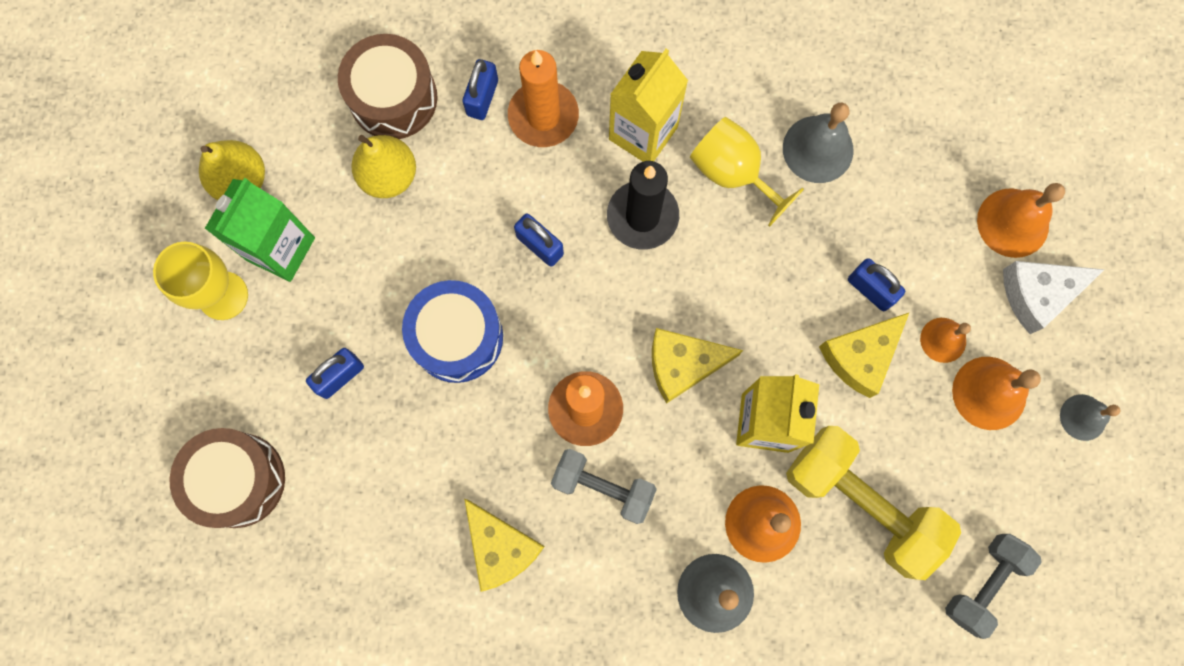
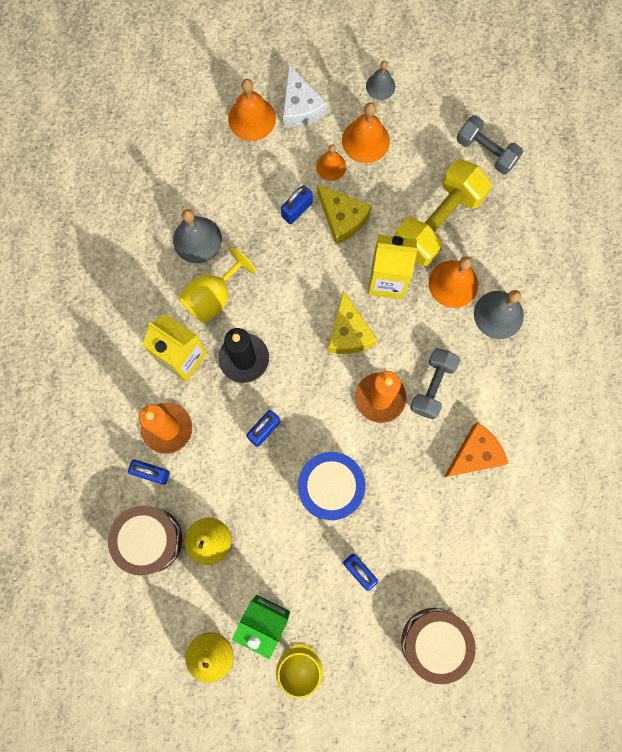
camera: 90 degrees left, 0 degrees up
yellow cheese [464,499,545,592] -> orange cheese [444,422,509,477]

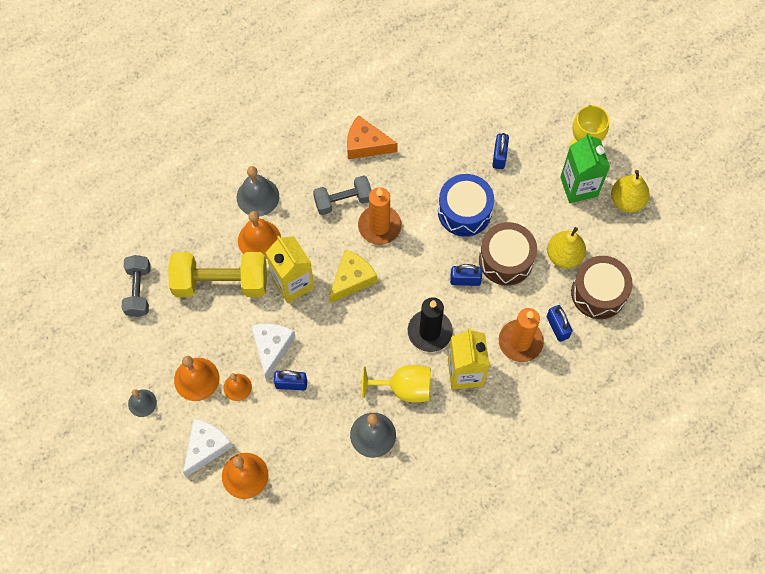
camera: 130 degrees left, 10 degrees down
yellow cheese [317,184,372,244] -> white cheese [251,323,295,381]
brown drum [401,608,476,684] -> brown drum moved to [479,222,537,285]

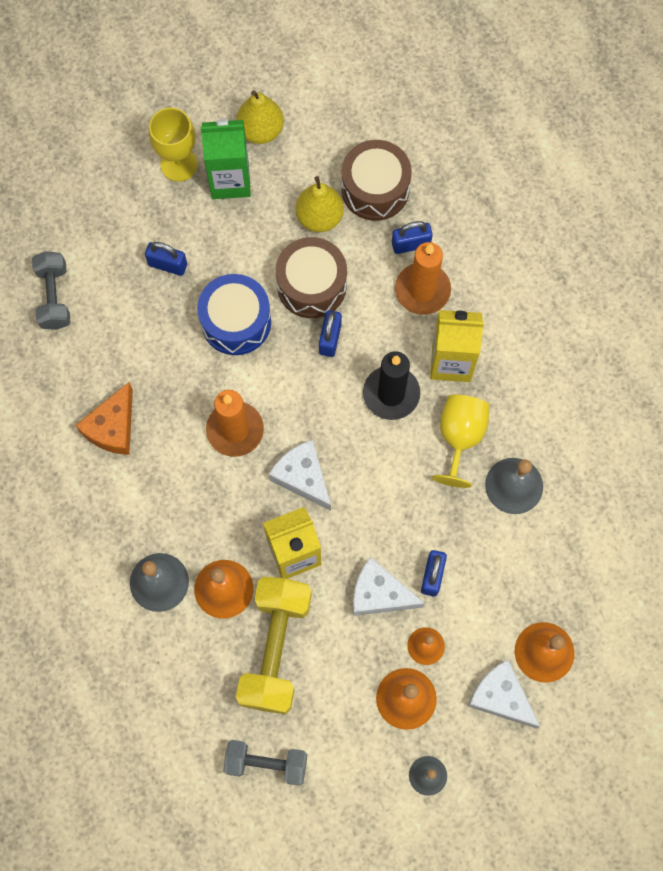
camera: 80 degrees left, 5 degrees up
grey dumbbell [313,175,372,215] -> grey dumbbell moved to [32,251,71,330]
yellow cheese [329,249,377,303] -> white cheese [269,440,331,511]

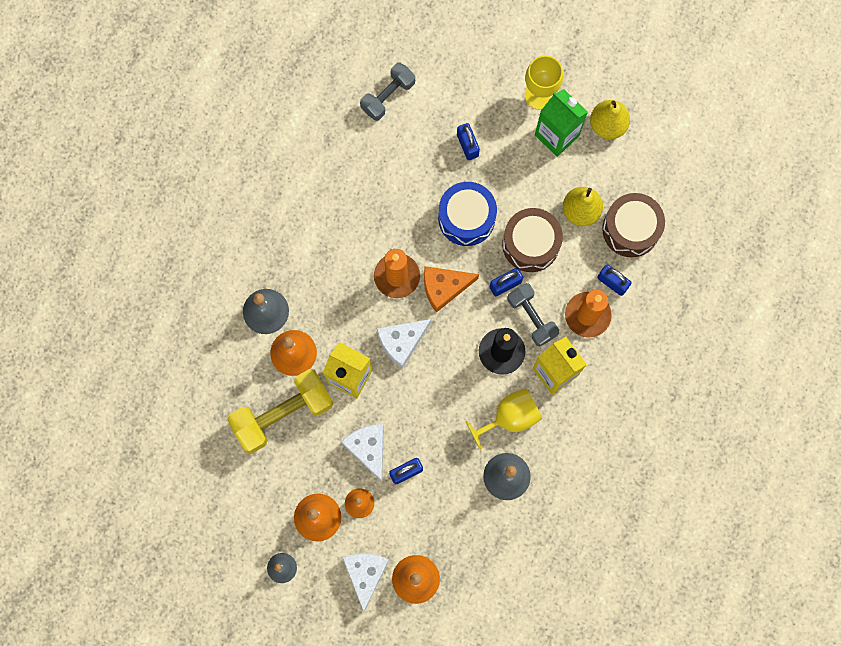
camera: 50 degrees right, 5 degrees up
orange cheese [75,382,133,455] -> orange cheese moved to [424,266,479,313]
grey dumbbell [223,740,308,786] -> grey dumbbell moved to [507,283,559,347]
white cheese [269,440,331,511] -> white cheese turned 135 degrees counterclockwise [377,319,431,368]

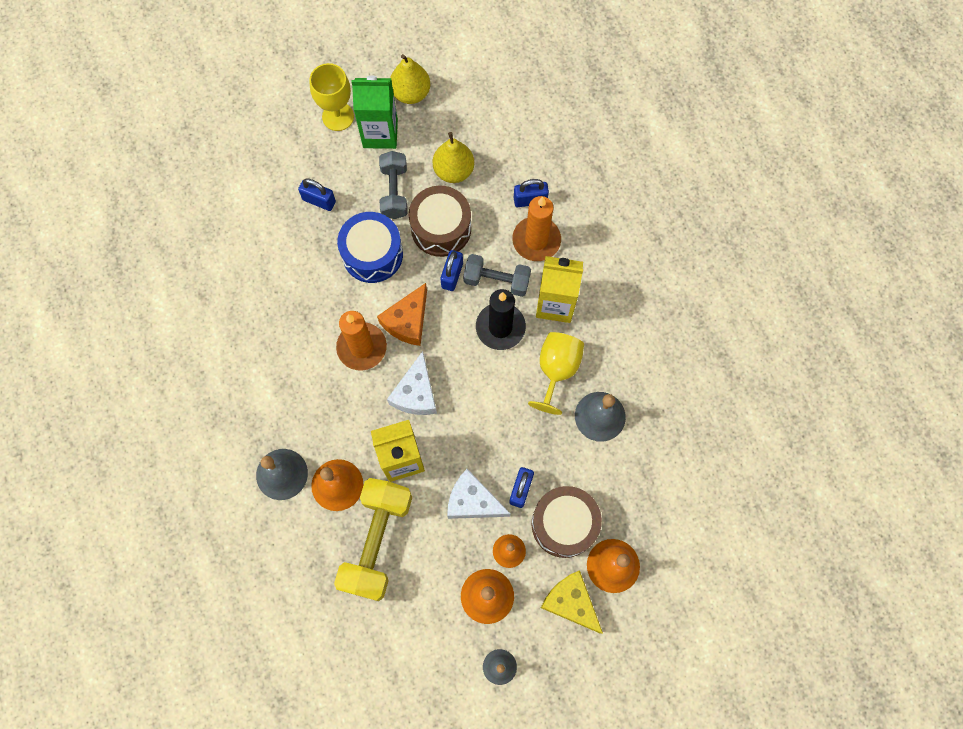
camera: 45 degrees left, 5 degrees down
white cheese [342,554,389,612] -> yellow cheese [541,570,603,633]
grey dumbbell [360,62,415,121] -> grey dumbbell moved to [379,151,408,219]
brown drum [602,193,665,257] -> brown drum moved to [532,486,602,558]

